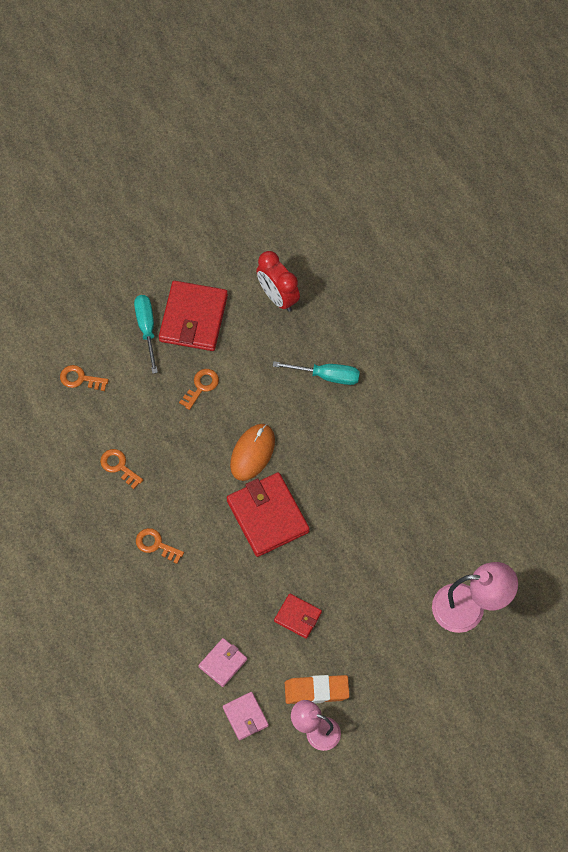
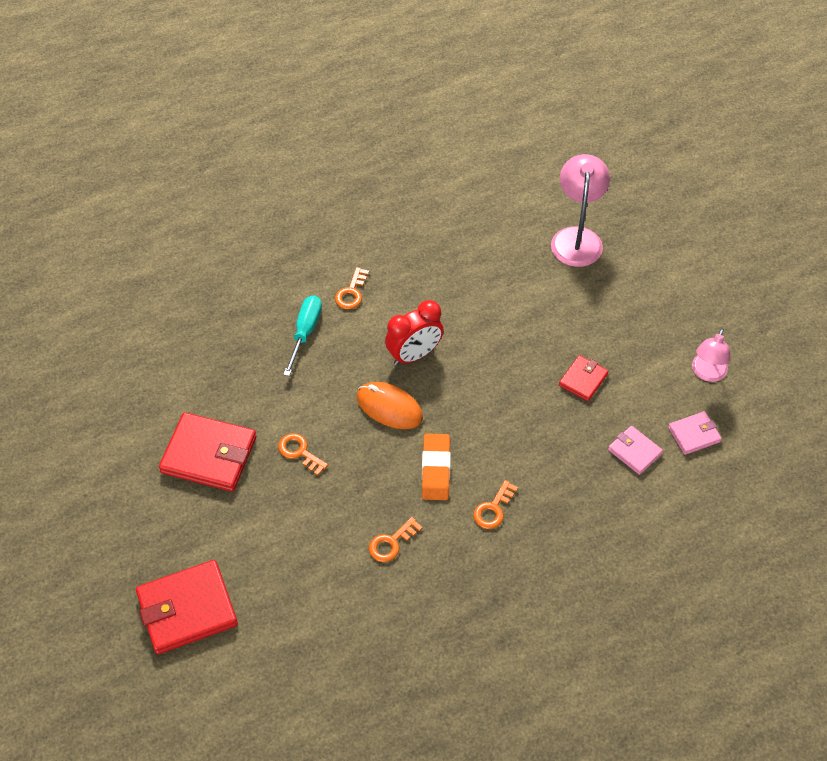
camera: 85 degrees left, 10 degrees down
orange key [60,365,109,391] -> orange key moved to [335,267,369,309]
turquoise screwdriver [134,295,158,374] -> none
red wallet [227,472,310,557] -> red wallet moved to [136,560,238,654]
red clock [256,251,300,312] -> red clock moved to [385,300,444,366]
orange eraser [285,675,349,704] -> orange eraser moved to [422,433,451,500]

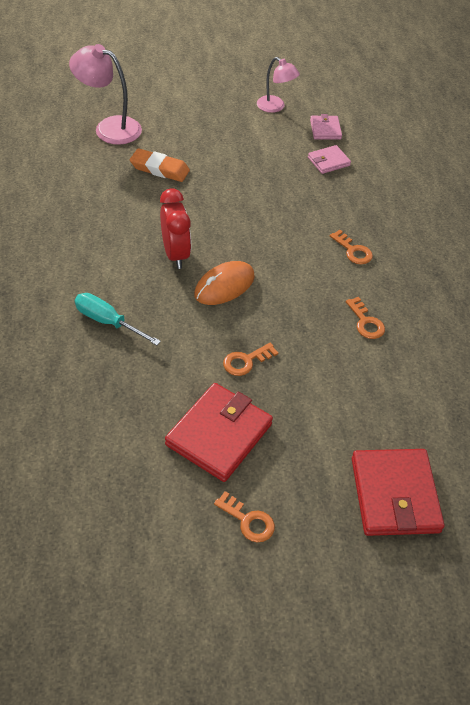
camera: 75 degrees left, 5 degrees down
orange key [335,267,369,309] -> orange key moved to [214,491,275,542]
orange eraser [422,433,451,500] -> orange eraser moved to [130,148,190,182]
red wallet [559,355,609,401] -> none

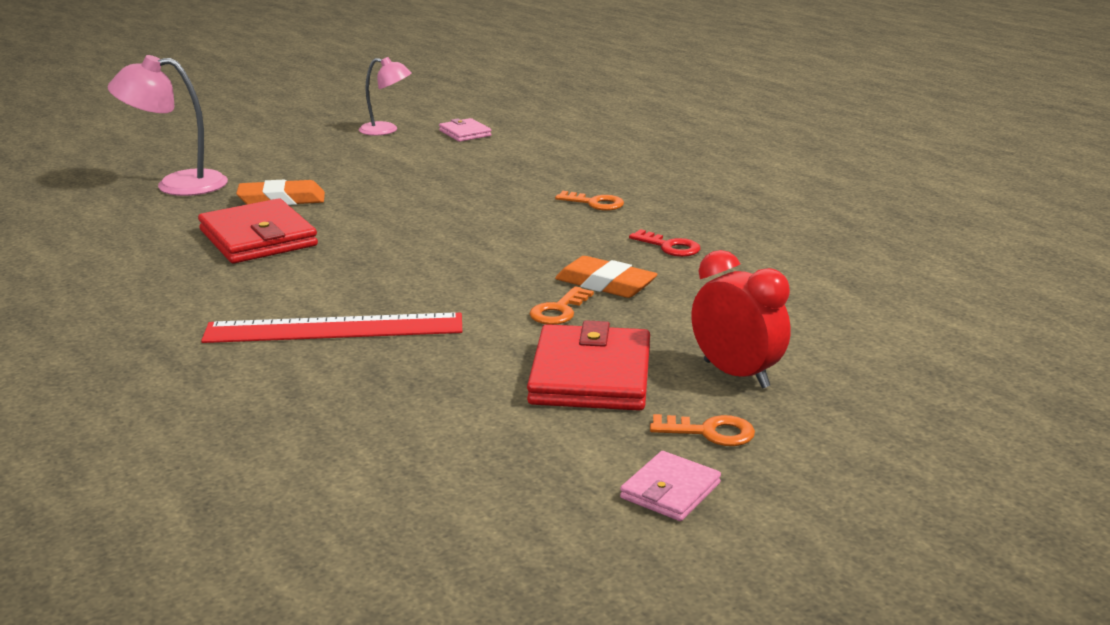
camera: 25 degrees left, 25 degrees down
turquoise screwdriver [75,293,161,345] -> red ruler [201,312,462,343]
red clock [160,188,191,269] -> red clock moved to [691,250,791,388]
orange mouse [194,261,255,305] -> none
pink wallet [308,145,351,174] -> pink wallet moved to [620,451,721,521]
orange key [346,297,385,339] -> red key [629,229,700,257]
red wallet [352,449,445,536] -> red wallet moved to [198,199,318,263]
none -> orange eraser [555,256,657,298]

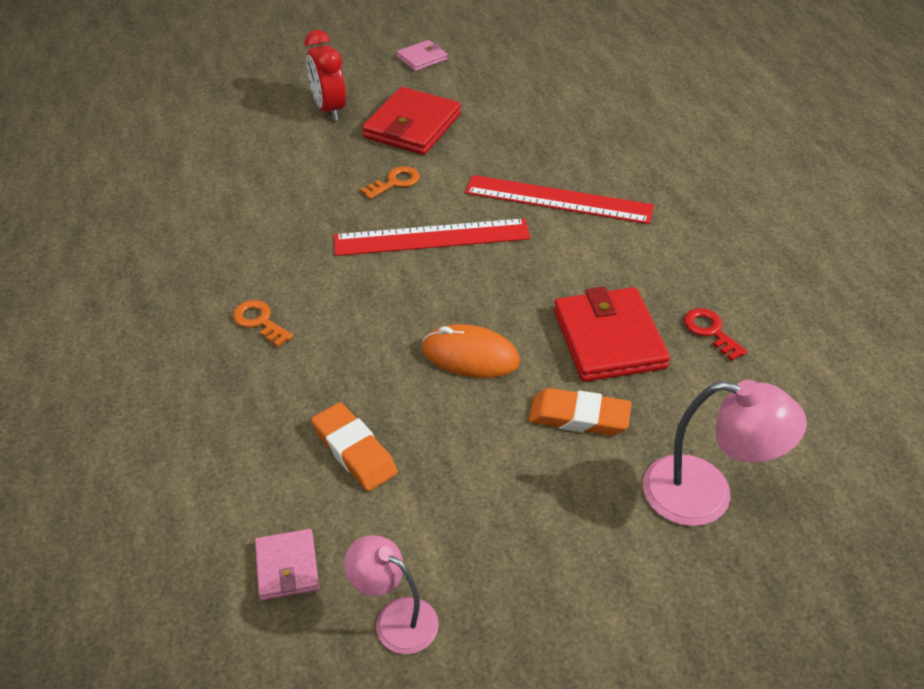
camera: 160 degrees left, 20 degrees up
orange eraser [555,256,657,298] -> orange eraser moved to [311,402,398,491]
red key [629,229,700,257] -> red key moved to [684,308,748,361]
orange key [650,414,755,446] -> none
none -> red ruler [334,218,531,256]
none -> orange mouse [422,324,520,378]

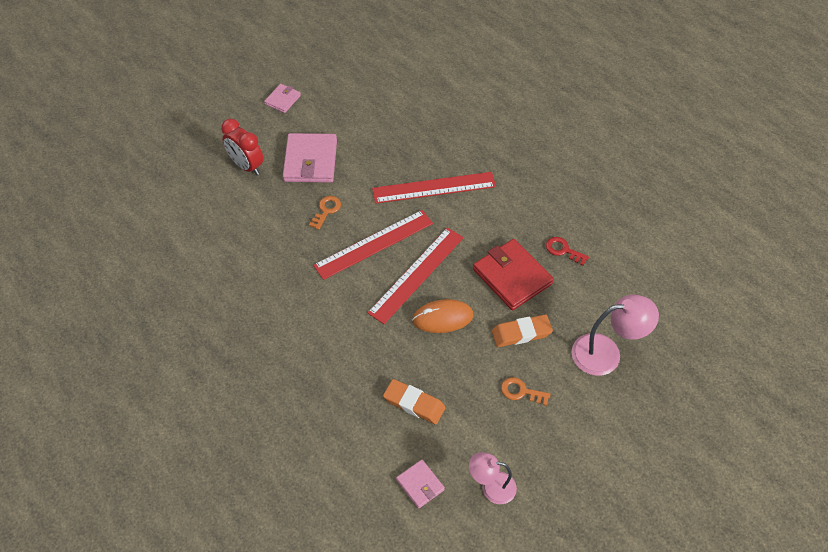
camera: 25 degrees left, 10 degrees up
orange key [233,300,293,347] -> orange key moved to [501,377,551,406]
red wallet [362,87,461,155] -> pink wallet [283,133,337,183]
none -> red ruler [368,227,464,324]

